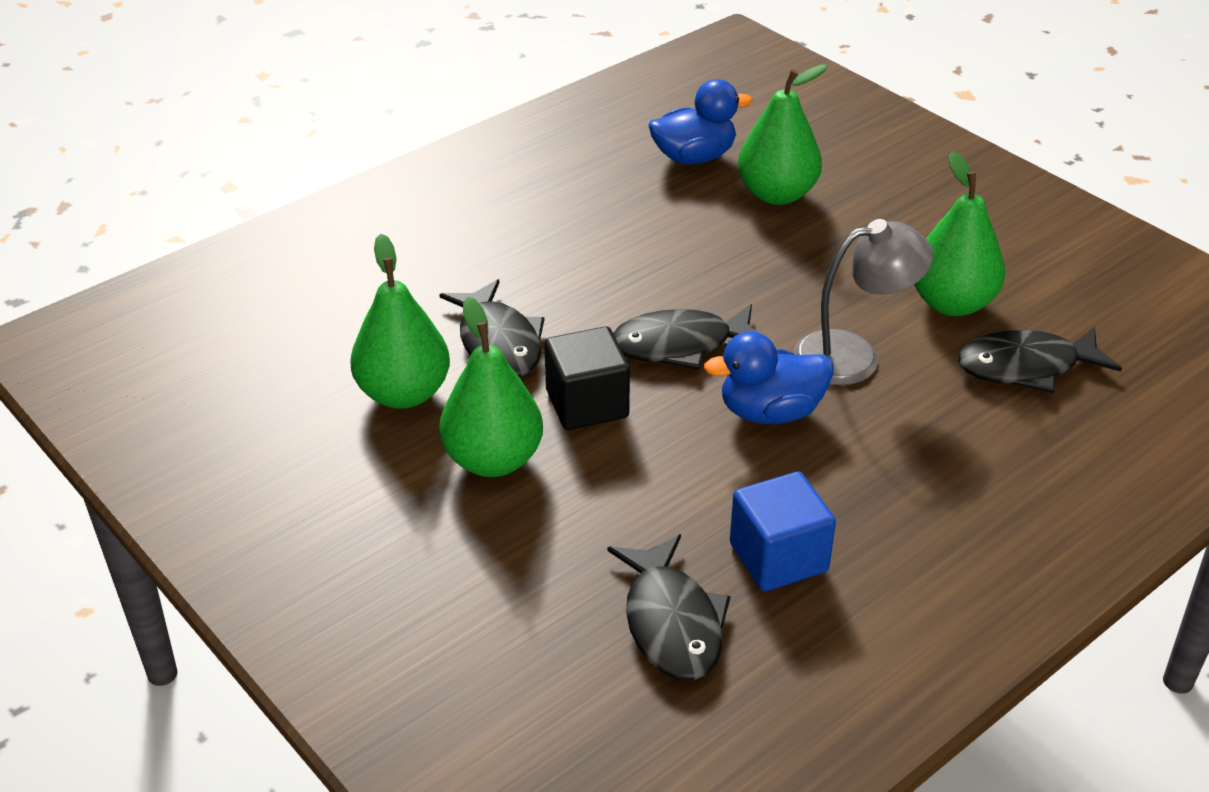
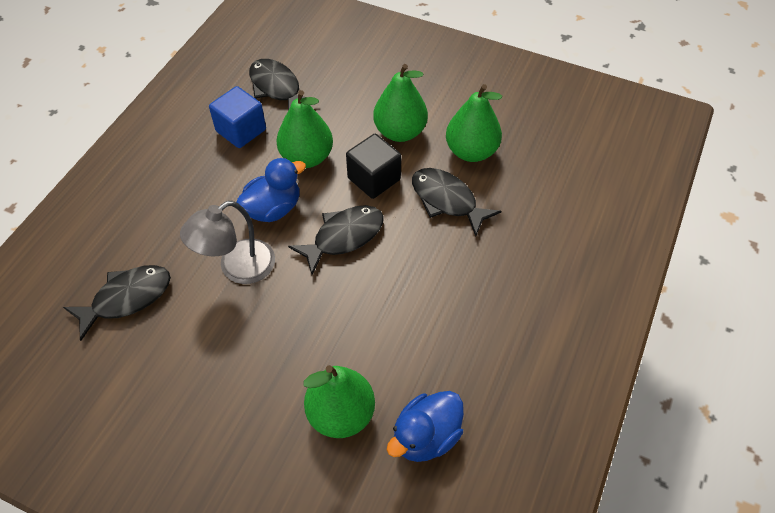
camera: 155 degrees right, 15 degrees up
green pear [914,152,1005,316] -> green pear moved to [277,90,333,168]

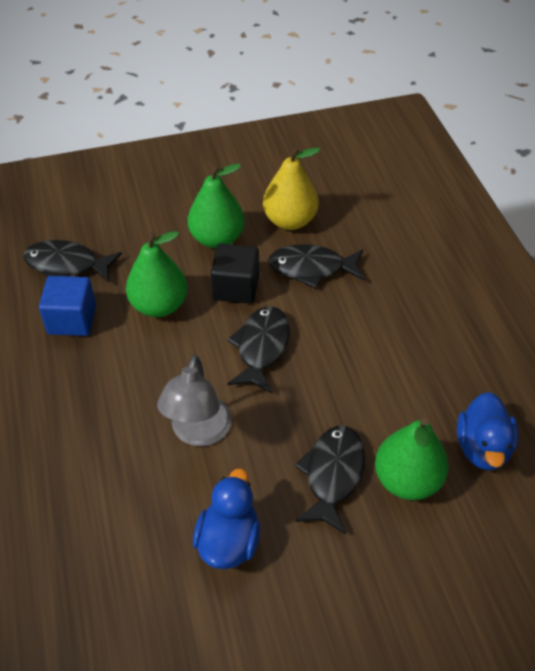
camera: 40 degrees left, 5 degrees down
black fish [63,265,171,341] -> black fish moved to [294,426,365,535]
blue duck [236,158,306,222] -> blue duck moved to [193,468,260,569]
green pear [446,84,502,162] -> yellow pear [263,146,320,230]

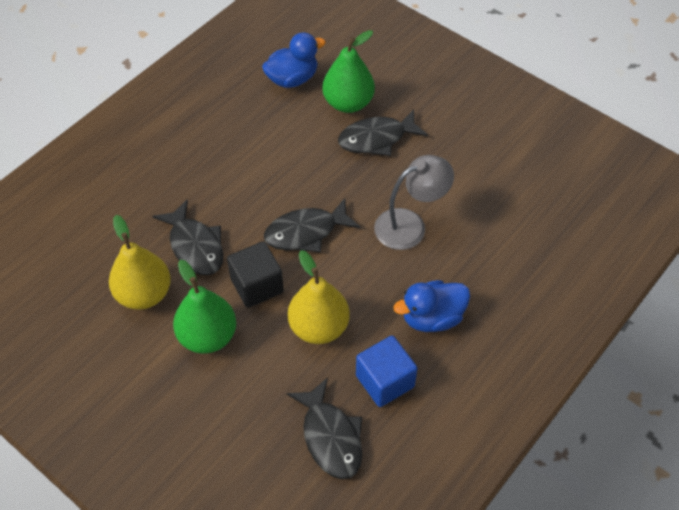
camera: 125 degrees left, 5 degrees up
green pear [126,231,188,317] -> yellow pear [288,250,350,344]
blue duck [193,468,260,569] -> blue duck moved to [393,280,470,332]

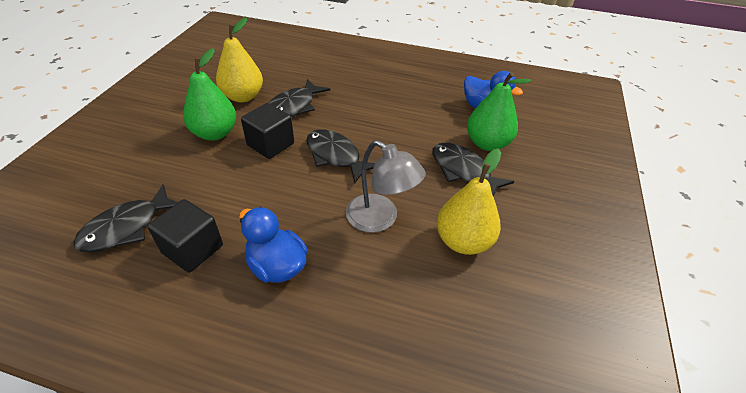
camera: 65 degrees right, 10 degrees down
yellow pear [288,250,350,344] -> yellow pear moved to [437,149,501,255]
blue cube [356,336,418,407] -> black cube [147,199,223,273]

